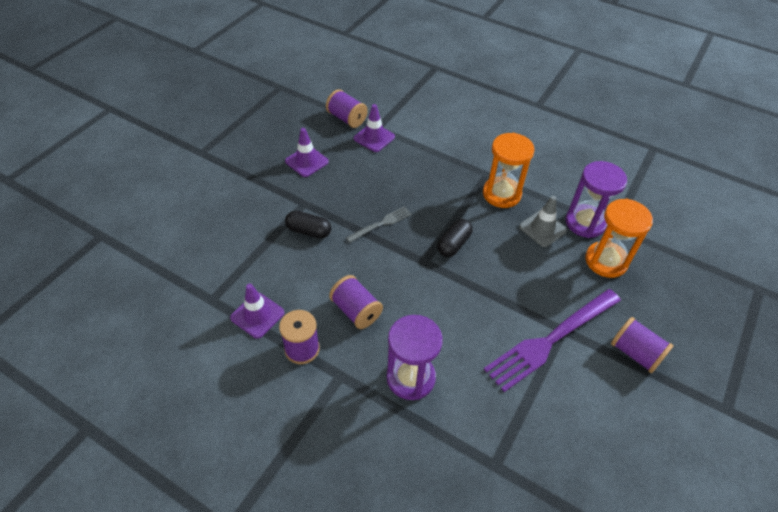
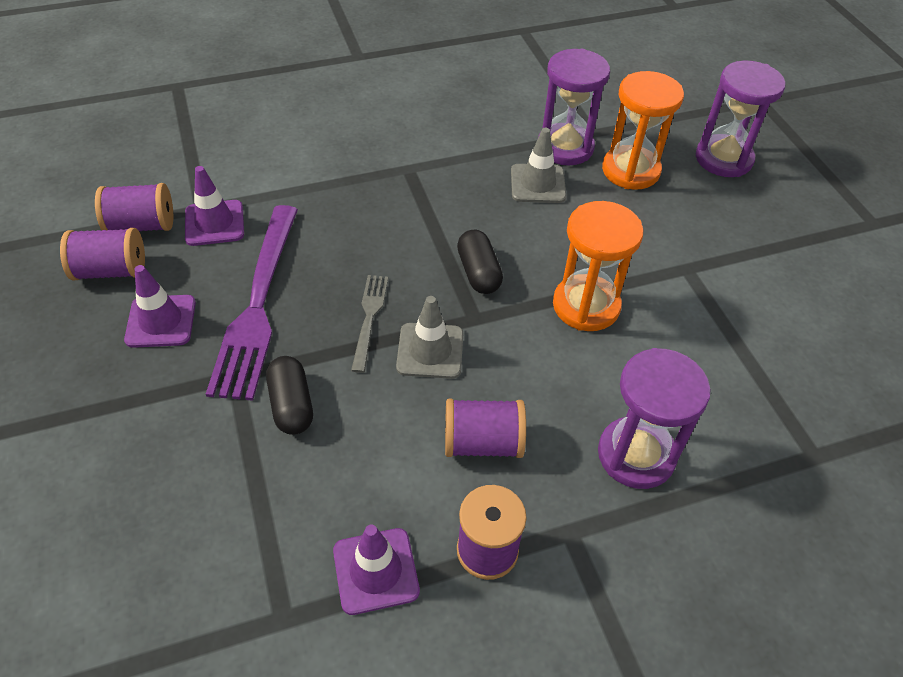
camera: 50 degrees left, 0 degrees up
black capsule [285,211,331,239] -> black capsule turned 75 degrees counterclockwise [266,356,313,435]
orange hourglass [483,133,535,208] -> orange hourglass moved to [553,201,643,331]
purple fork [484,289,621,392] -> purple fork moved to [206,205,298,401]
purple spool [611,317,674,373] -> purple spool moved to [60,228,145,280]
none -> grey traffic cone [396,296,463,379]
none -> purple hourglass [696,61,785,177]

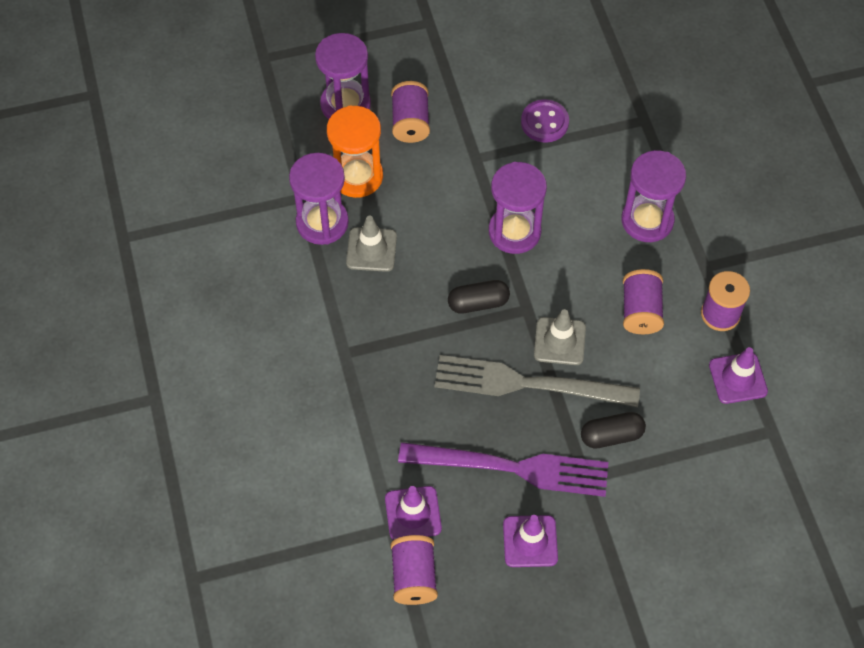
camera: 85 degrees left, 10 degrees up
purple spool [60,228,145,280] -> purple spool moved to [391,81,430,143]
grey fork [351,275,388,373] -> grey fork [435,355,640,407], size x2.03
orange hourglass [553,201,643,331] -> purple hourglass [488,162,547,254]
none -> purple button [521,99,569,143]

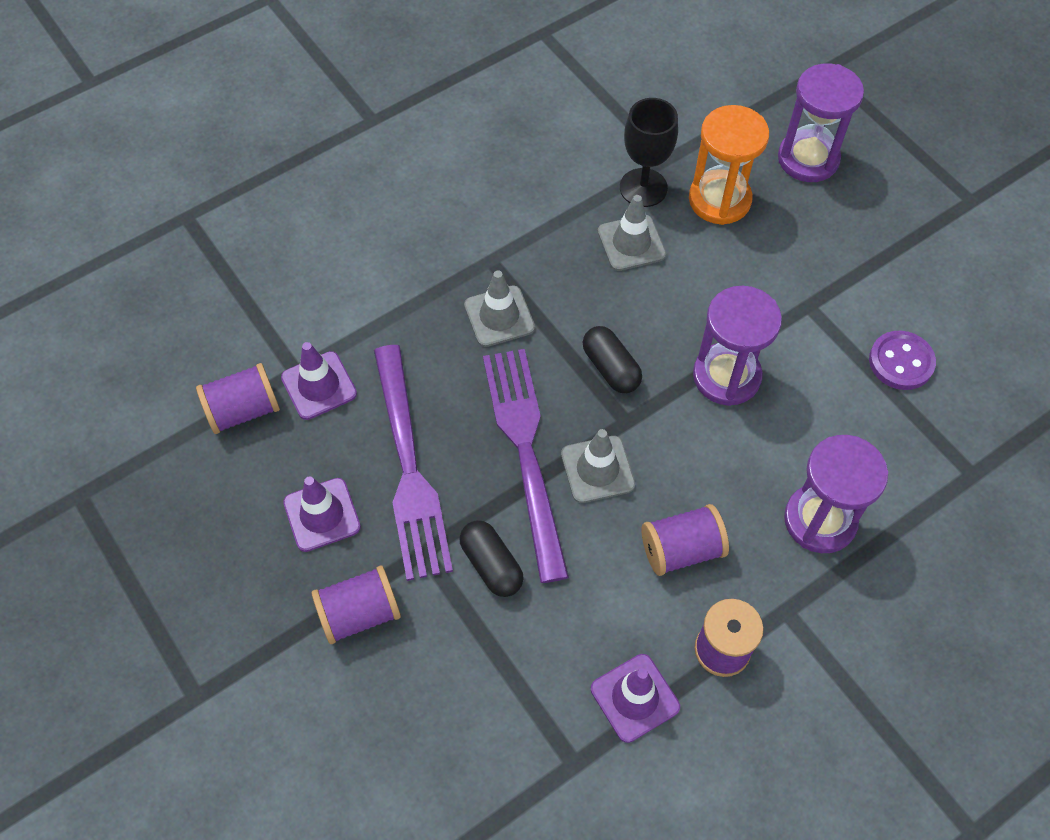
camera: 70 degrees right, 0 degrees up
purple hourglass [289,153,349,245] -> black goblet [620,98,678,207]
purple spool [391,81,430,143] -> purple spool moved to [312,566,401,644]
grey fork [435,355,640,407] -> purple fork [483,349,569,583]
none -> grey traffic cone [464,270,535,347]

